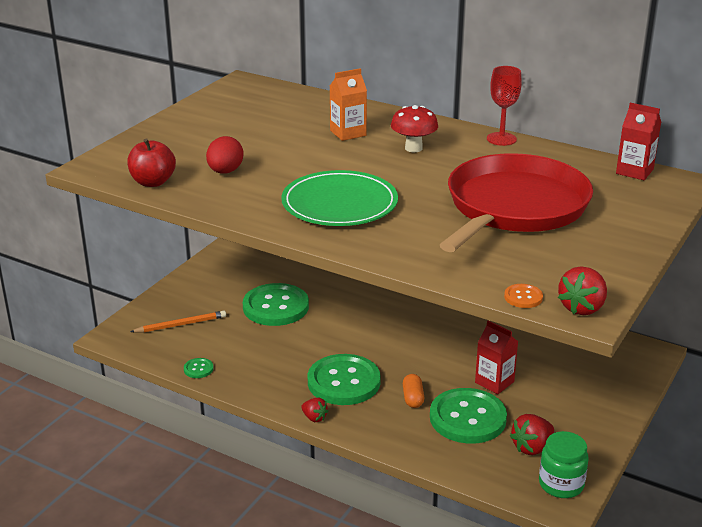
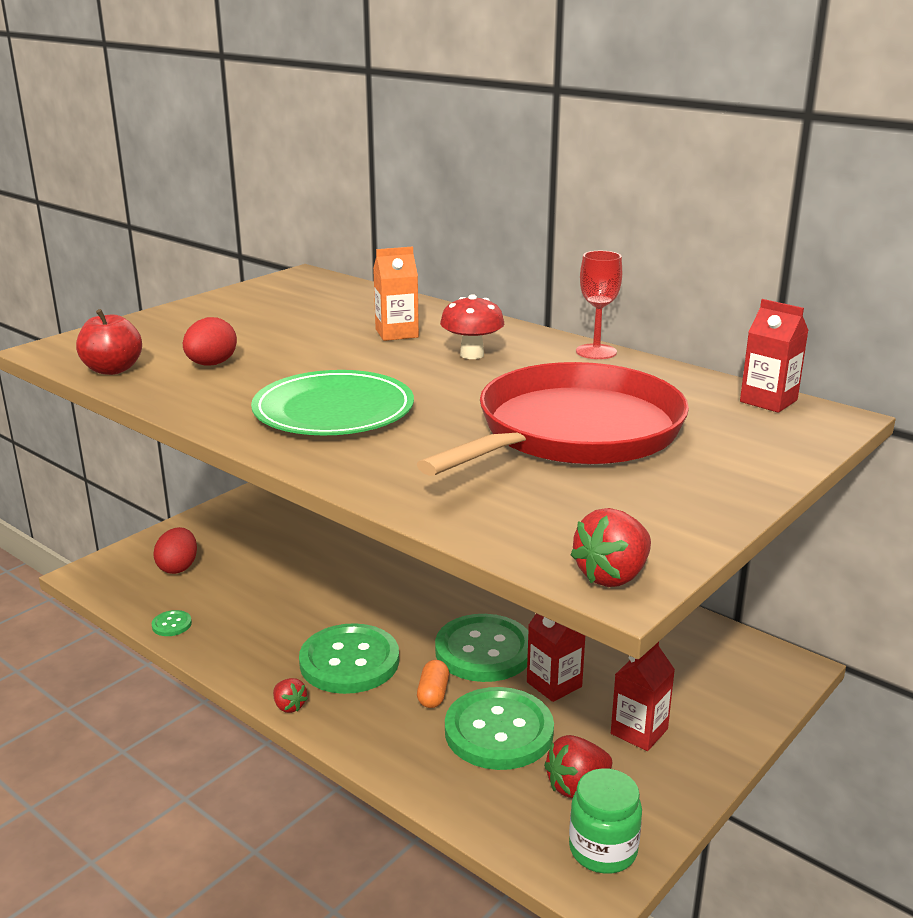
camera: 10 degrees right, 5 degrees down
orange pencil [130,311,226,333] -> red egg [153,527,197,574]
green button [243,283,309,326] -> green button moved to [435,614,528,682]
orange button [504,284,543,308] -> none
none -> red carton [611,642,675,751]

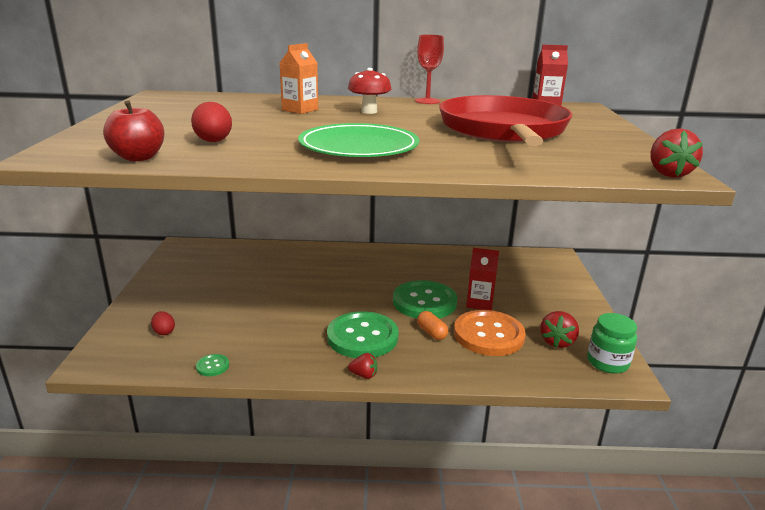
camera: 40 degrees left, 0 degrees up
red egg [153,527,197,574] -> red egg [151,311,175,335], size x0.64
green button [445,687,554,770] -> orange button [454,310,526,356]
red carton [611,642,675,751] -> none

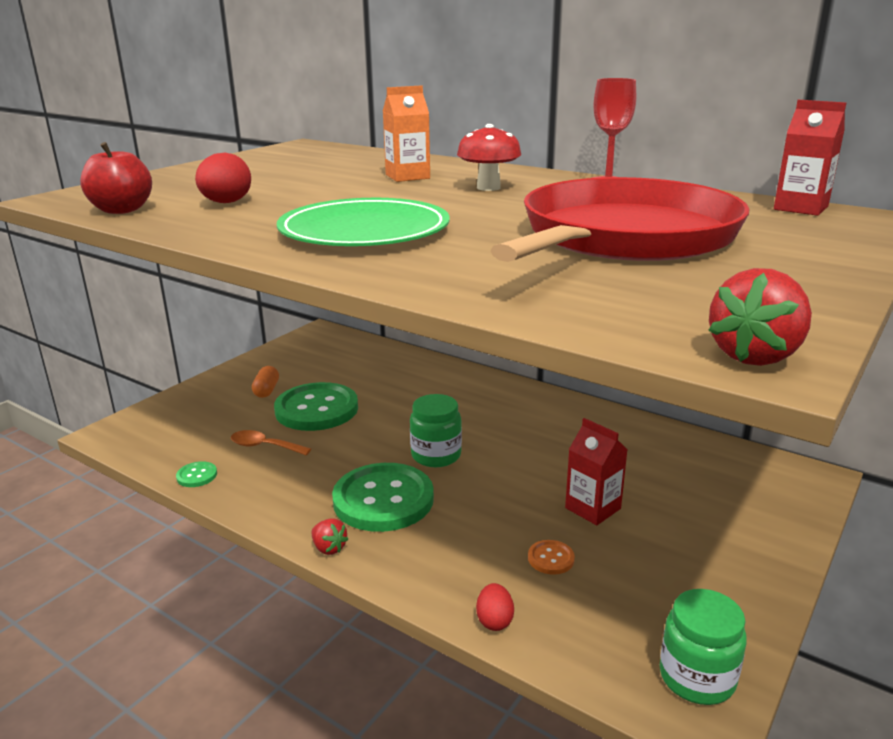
camera: 35 degrees right, 0 degrees up
red egg [151,311,175,335] -> red egg moved to [476,583,514,631]
green button [393,280,457,318] -> green button moved to [274,382,358,431]
orange capsule [417,311,449,340] -> orange capsule moved to [252,366,279,398]
orange button [454,310,526,356] -> orange button [528,540,575,575], size x0.41
red strawberry [540,311,579,348] -> none
none -> orange spoon [231,430,311,455]
none -> green jar [410,394,462,467]

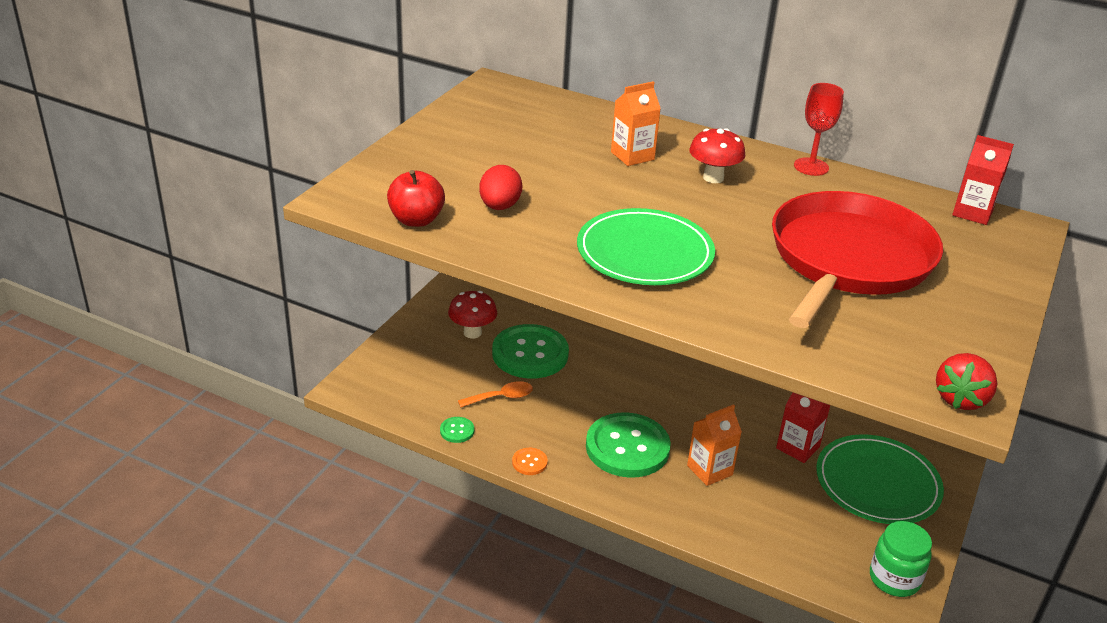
camera: 10 degrees left, 10 degrees up
orange spoon [231,430,311,455] -> orange spoon turned 150 degrees clockwise [458,381,533,407]
orange capsule [252,366,279,398] -> red mushroom [448,291,497,339]
red strawberry [311,519,348,555] -> none
green jar [410,394,462,467] -> none
red egg [476,583,514,631] -> none
orange button [528,540,575,575] -> orange button moved to [512,448,548,475]
none -> orange carton [687,404,742,486]
none -> green plate [816,434,944,524]

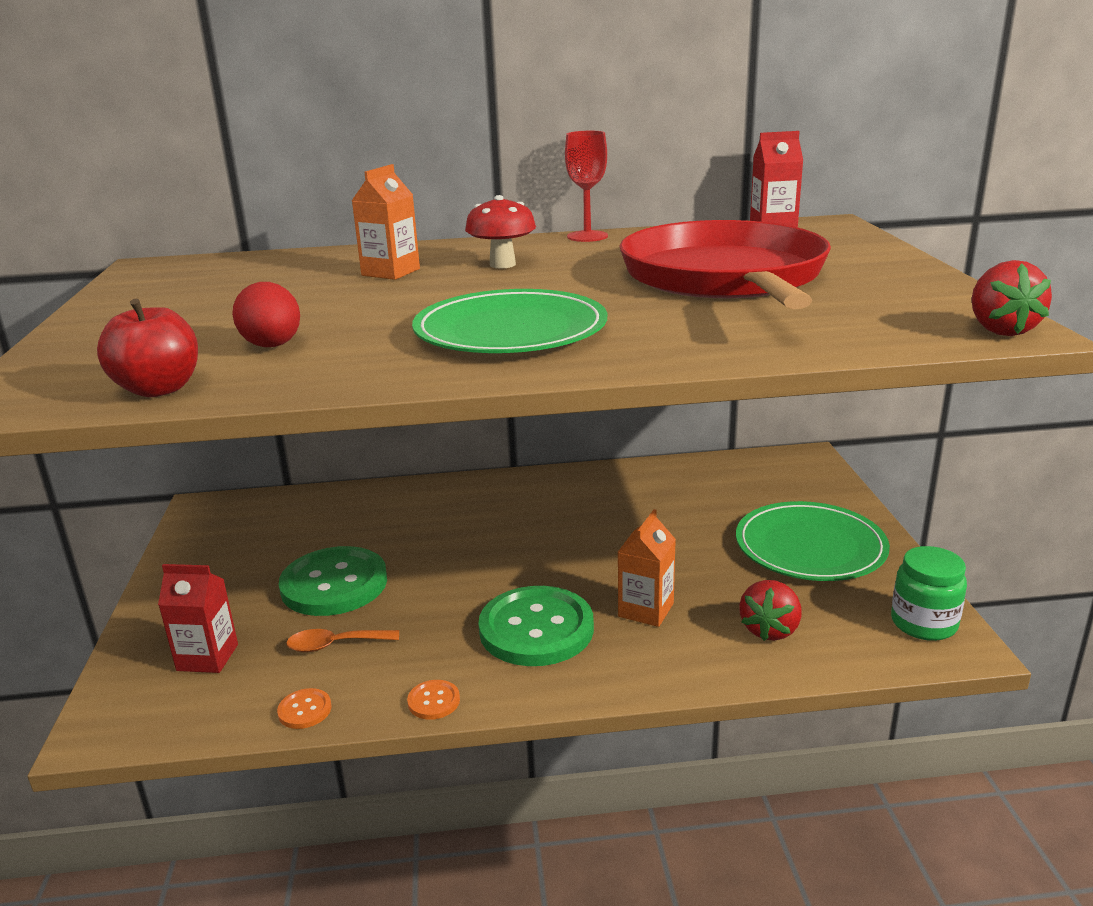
camera: 30 degrees left, 10 degrees down
green button [440,417,474,443] -> orange button [277,688,332,729]
red mushroom [448,291,497,339] -> none
orange spoon [458,381,533,407] -> orange spoon turned 135 degrees counterclockwise [286,629,399,652]
red carton [776,392,830,463] -> red carton moved to [158,564,238,673]
none -> red strawberry [739,580,802,641]

